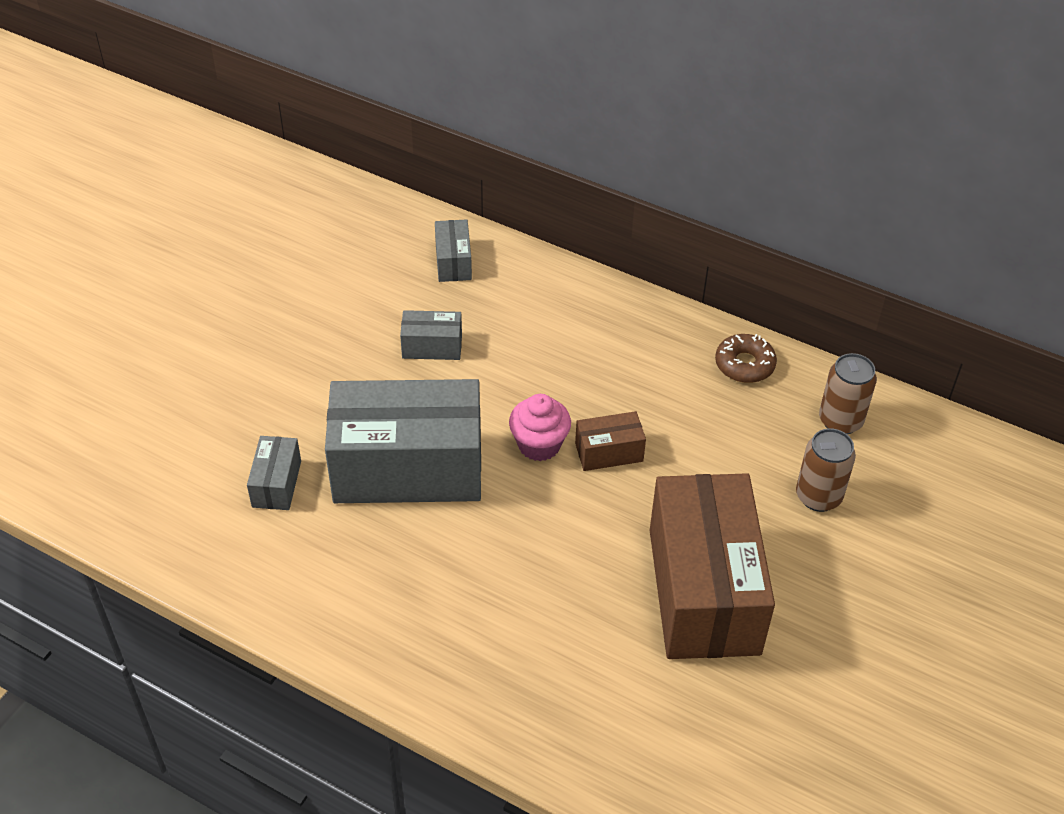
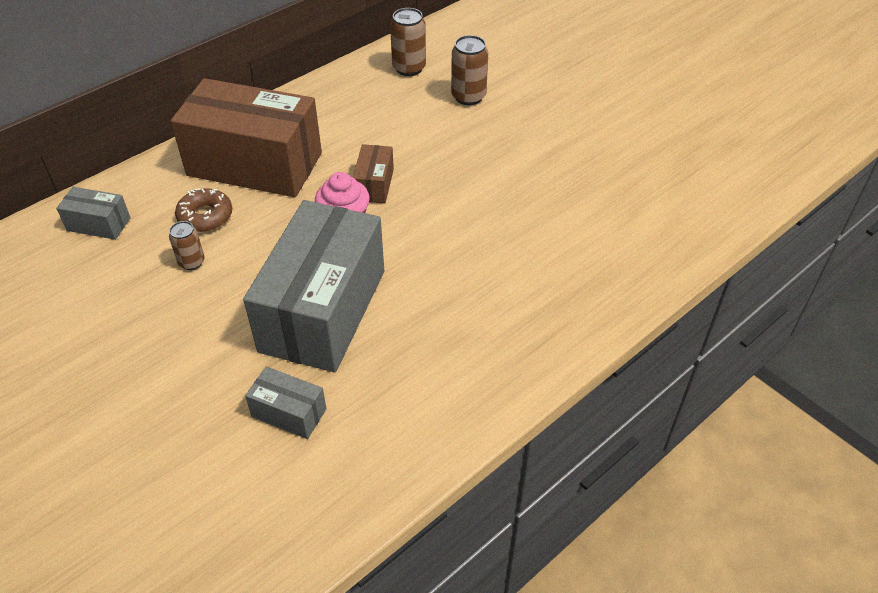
camera: 70 degrees left, 0 degrees up
grey box [400,310,462,360] -> brown can [169,221,205,270]
brown box [650,473,775,659] -> brown box moved to [171,78,322,197]
brown donut [715,334,777,383] -> brown donut moved to [175,188,232,232]

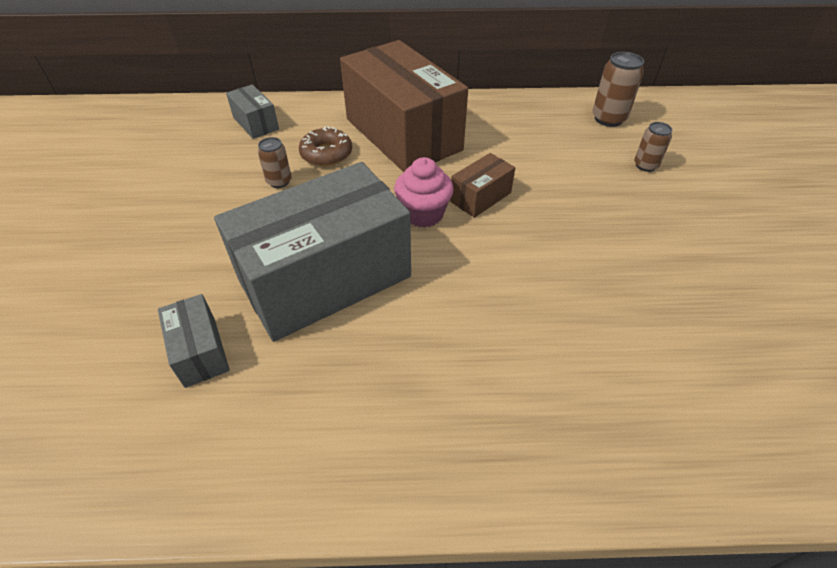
camera: 40 degrees right, 0 degrees up
brown can [451,35,488,105] -> brown can [634,122,672,172], size x0.64

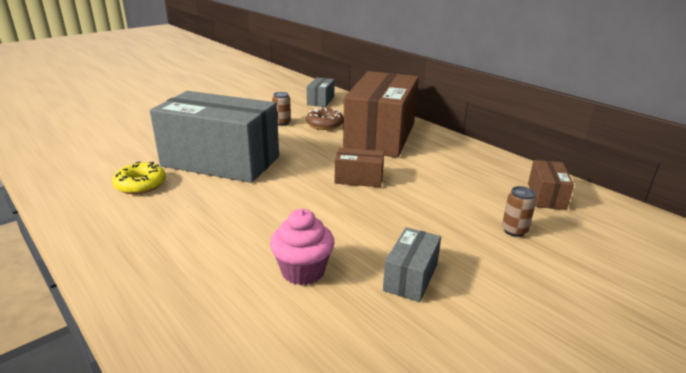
camera: 50 degrees right, 20 degrees down
grey box [158,294,230,388] -> grey box moved to [383,227,441,302]
pink cupcake [394,157,454,228] -> pink cupcake moved to [270,209,334,285]
brown can [592,52,644,127] -> brown box [528,160,574,210]
none -> yellow donut [112,162,166,194]

